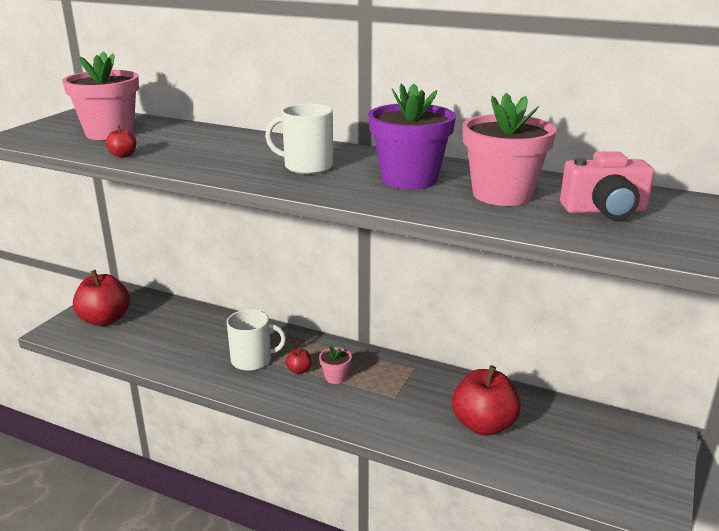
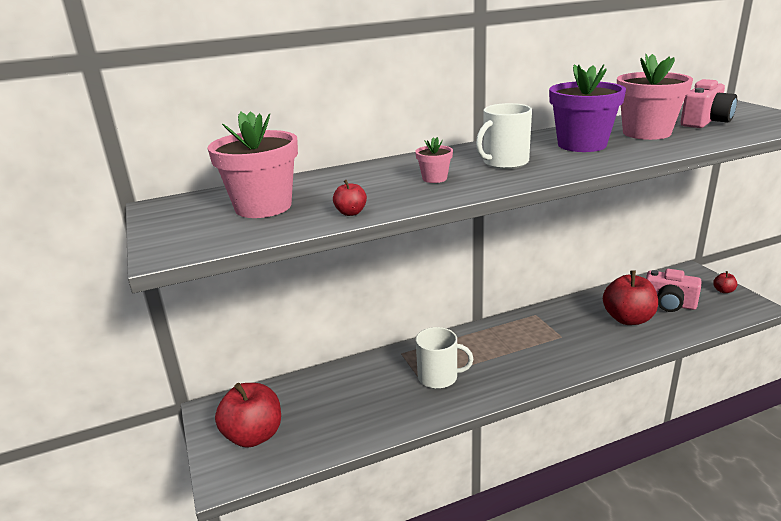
camera: 45 degrees left, 0 degrees up
white mug [227,309,286,371] -> white mug turned 60 degrees clockwise [416,327,473,389]
red apple [286,347,312,374] -> red apple moved to [713,271,737,293]
pink flower pot [319,345,352,384] -> pink flower pot moved to [415,137,453,183]
none -> pink camera [646,269,702,312]

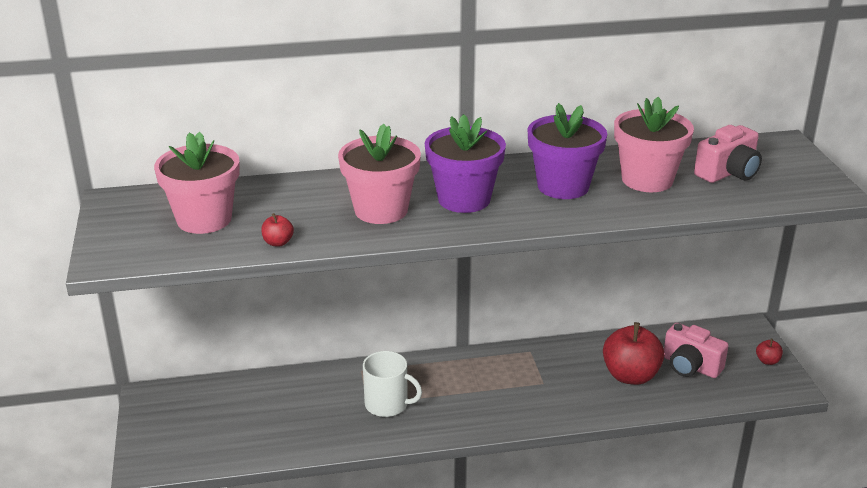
camera: 10 degrees right, 5 degrees up
red apple [215,383,281,448] -> none
pink flower pot [415,137,453,183] -> pink flower pot [338,124,421,224], size x2.13
white mug [476,103,532,169] -> purple flower pot [425,114,506,213]

